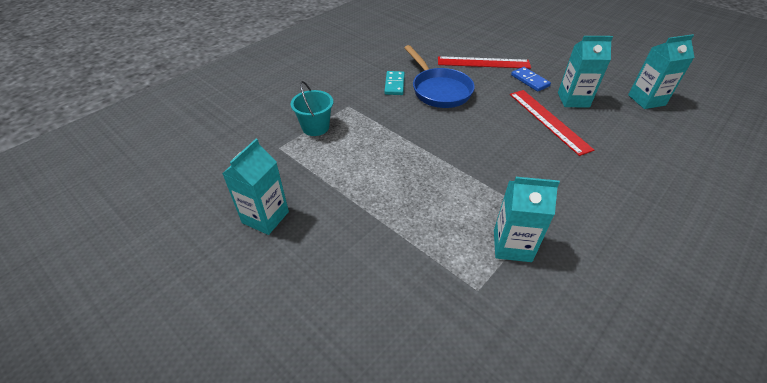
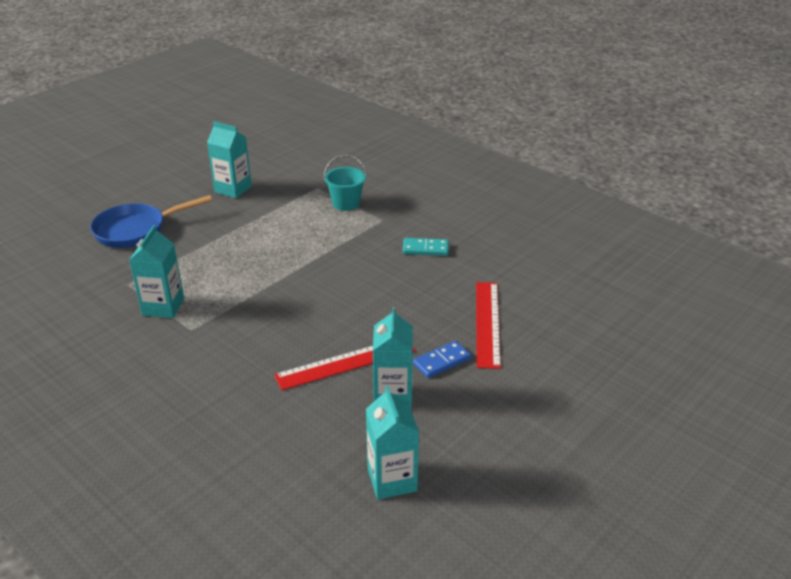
camera: 90 degrees right, 10 degrees down
blue pan [404,45,474,108] -> blue pan moved to [90,195,212,248]

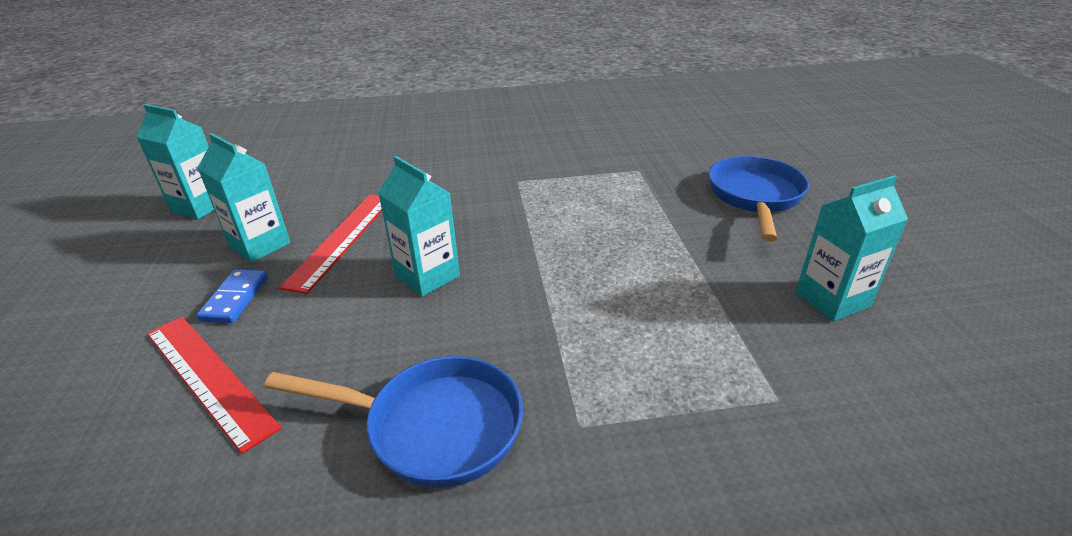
camera: 130 degrees right, 0 degrees up
turquoise carton [129,225,184,318] -> turquoise carton moved to [378,156,460,296]
turquoise bucket [324,155,367,211] -> none
turquoise domino [403,238,449,256] -> blue pan [264,356,523,488]

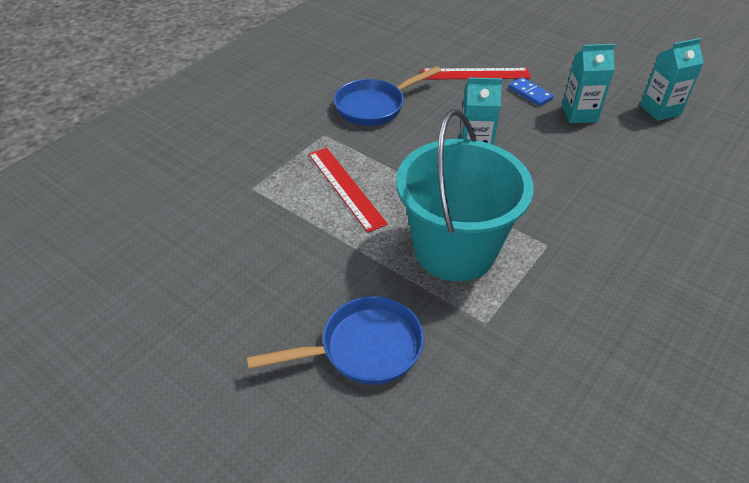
camera: 135 degrees right, 10 degrees up
red ruler [279,194,382,294] -> red ruler moved to [308,148,388,233]
blue pan [709,156,809,242] -> blue pan turned 75 degrees counterclockwise [247,296,424,385]
turquoise carton [796,175,908,321] -> none
none -> turquoise bucket [396,109,534,281]

